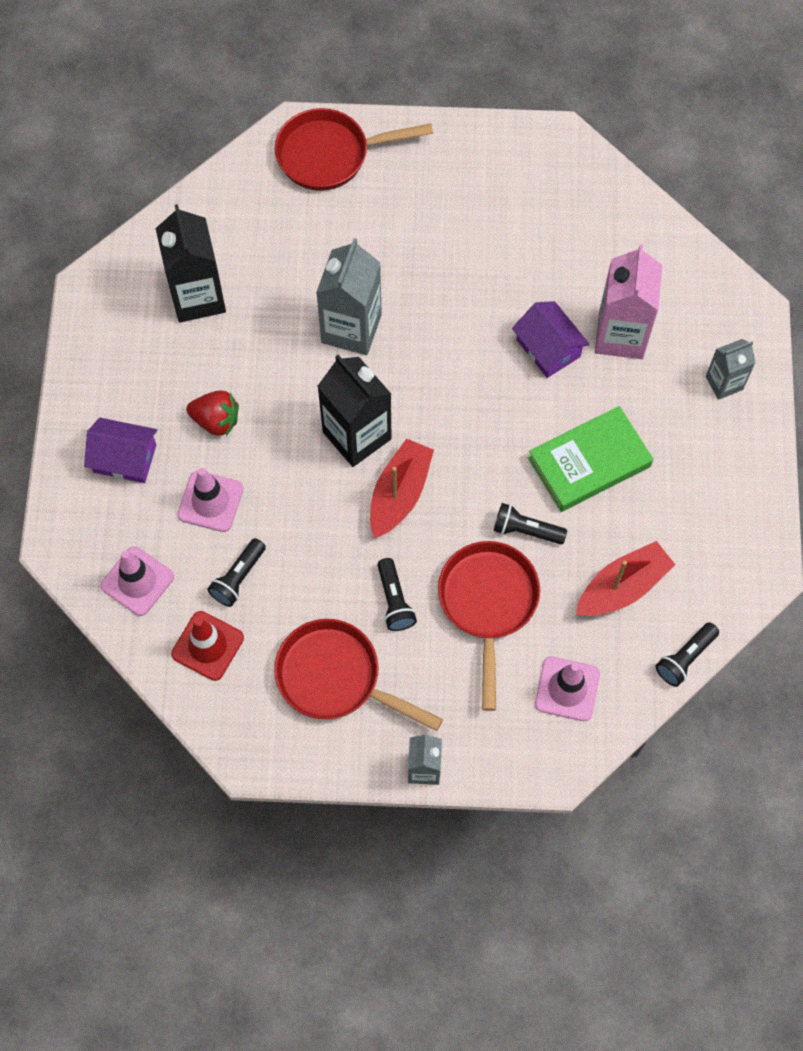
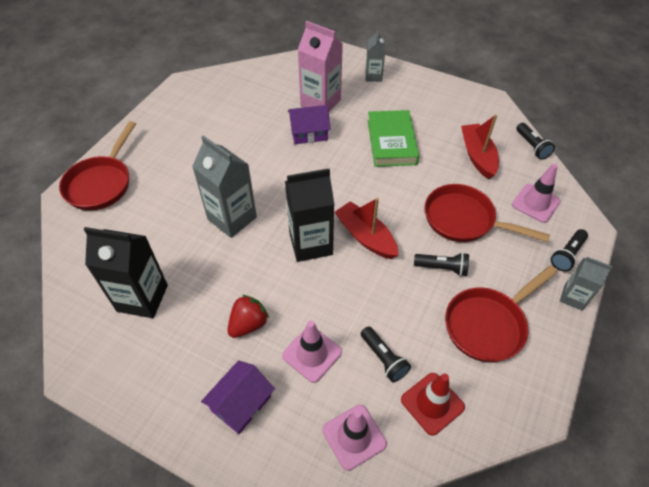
camera: 65 degrees left, 15 degrees down
black flashlight [494,503,567,544] -> black flashlight moved to [551,229,588,271]

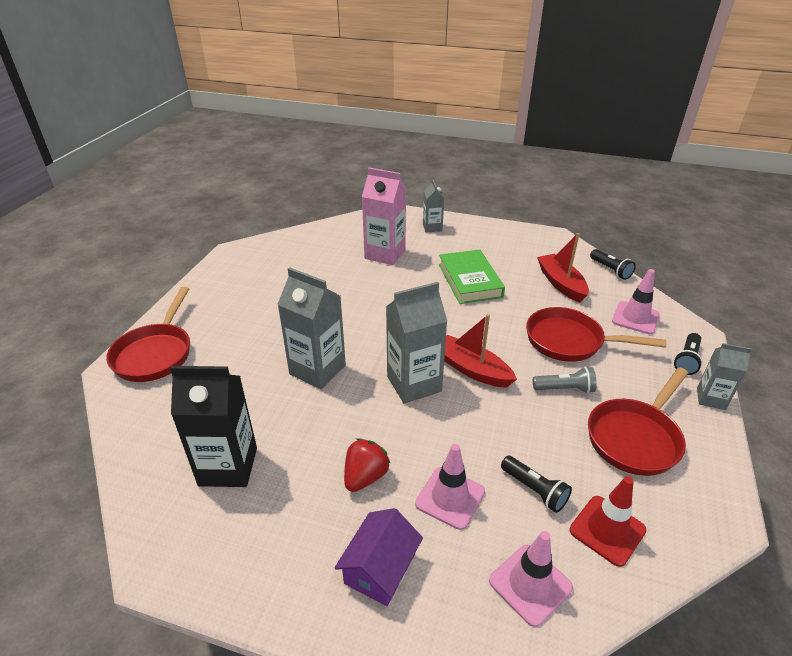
camera: 10 degrees left, 15 degrees down
black carton [285,168,334,262] -> grey carton [386,282,447,404]
purple house [288,105,331,144] -> none
black flashlight [414,252,469,276] -> grey flashlight [533,367,597,393]

